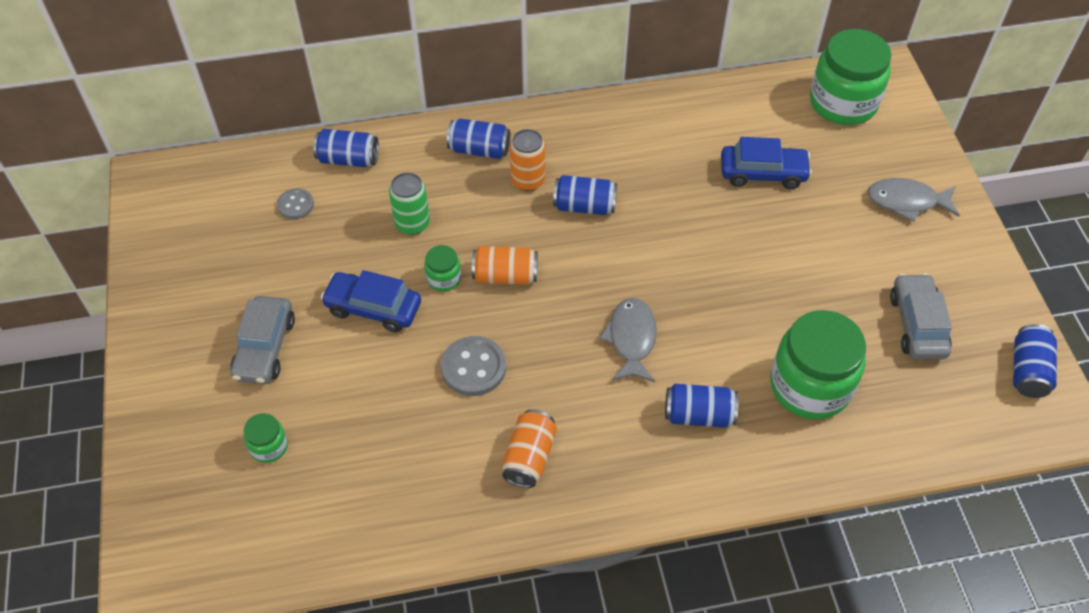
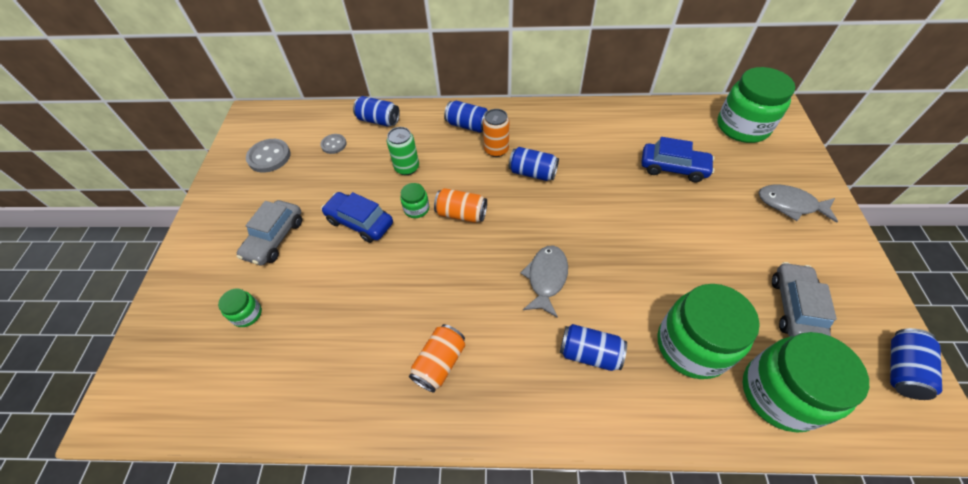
camera: 15 degrees right, 0 degrees up
grey button [441,336,506,396] -> grey button moved to [246,139,291,173]
none -> green jar [743,332,869,432]

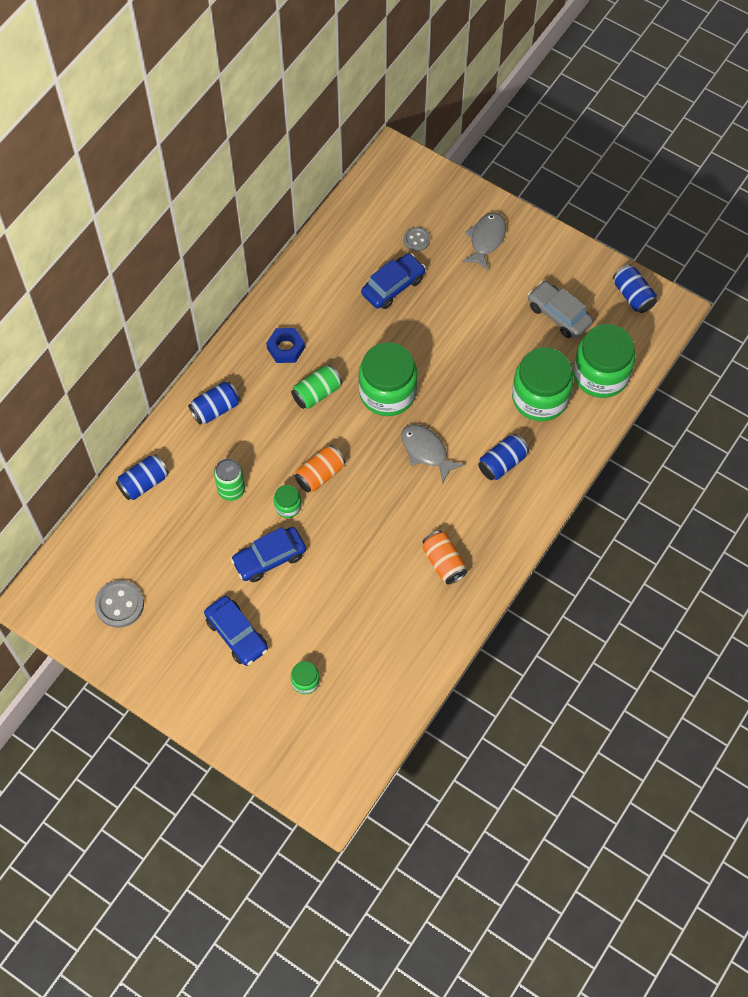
camera: 60 degrees left, 10 degrees up
grey car [236,200,302,265] -> blue car [204,596,268,666]
grey button [320,134,347,154] -> grey button moved to [404,227,430,252]
orange can [483,109,509,157] -> none
blue can [509,147,559,181] -> green can [291,365,342,409]
green jar [717,67,795,143] -> green jar moved to [358,342,418,416]
grey fish [759,185,838,223] -> grey fish turned 150 degrees clockwise [462,212,506,271]
none -> blue nut [266,328,305,363]

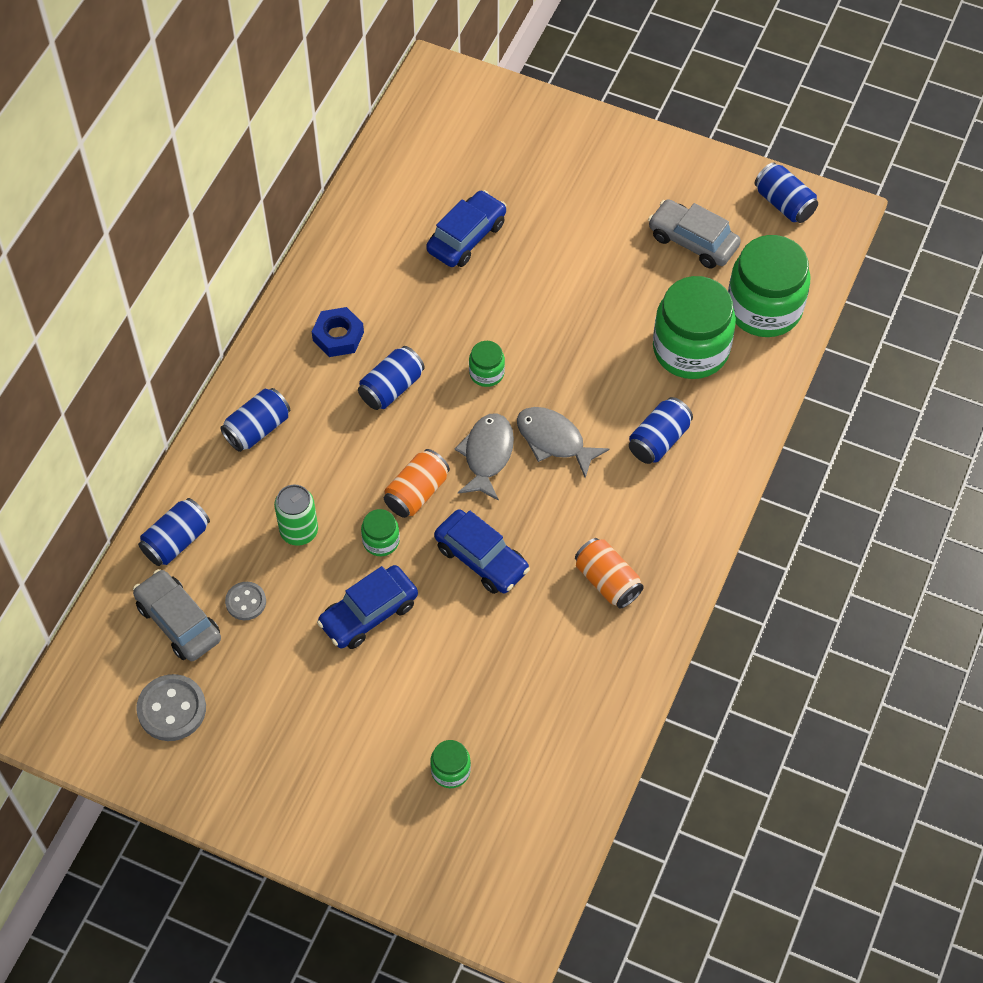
camera: 10 degrees left, 5 degrees down
blue car [204,596,268,666] -> blue car moved to [434,510,530,594]
green can [291,365,342,409] -> blue can [358,346,425,410]
green jar [358,342,418,416] -> green jar [469,341,505,387], size x0.45
grey button [404,227,430,252] -> grey button moved to [225,582,266,620]
grey fish [462,212,506,271] -> grey fish moved to [455,413,514,501]
none -> grey car [133,569,221,661]

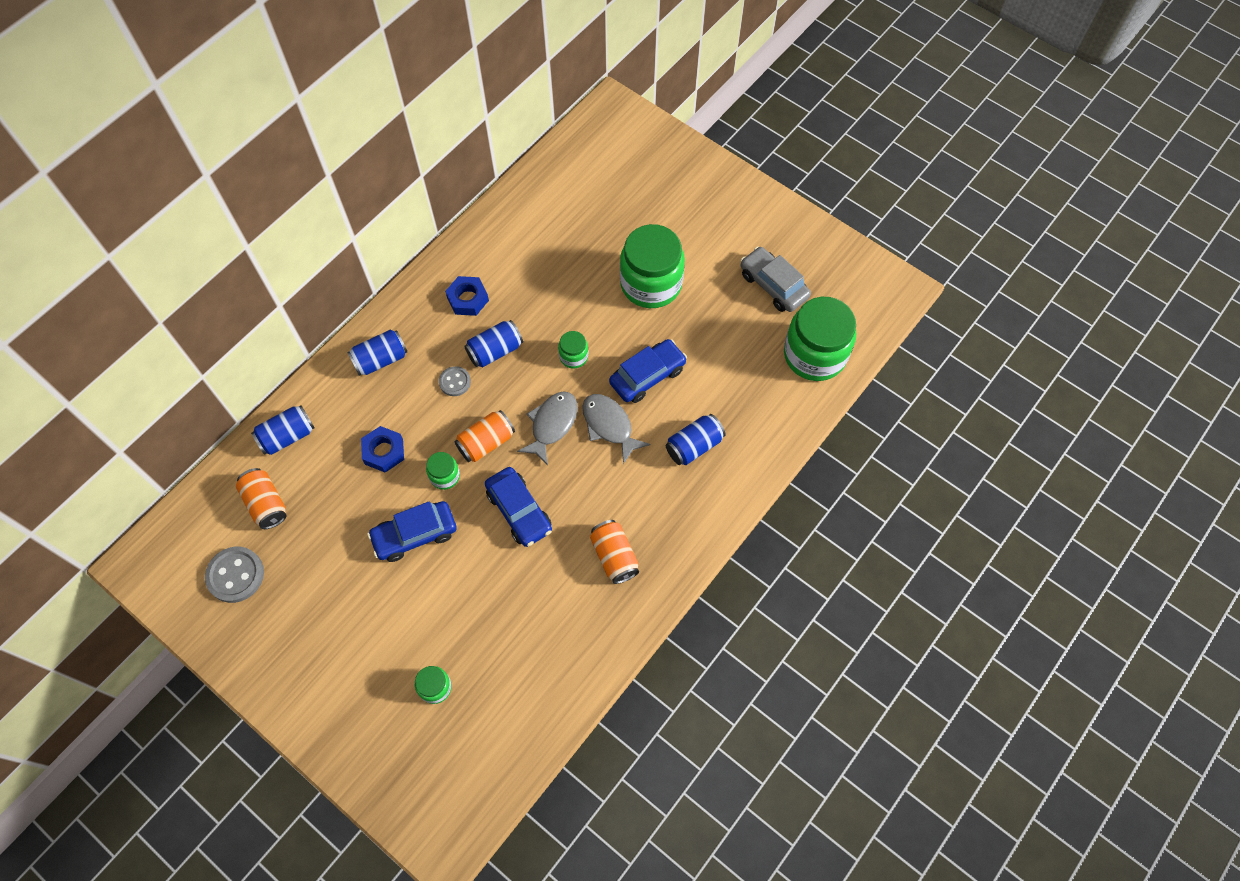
camera: 15 degrees right, 5 degrees up
grey car [133,569,221,661] -> orange can [236,468,287,529]
grey button [225,582,266,620] -> grey button moved to [439,366,471,396]
green can [274,485,318,546] -> blue nut [361,426,404,472]
blue car [426,190,506,267] -> blue car moved to [609,339,687,403]
green jar [653,276,736,379] -> green jar moved to [620,224,685,308]
blue can [755,162,818,223] -> none

